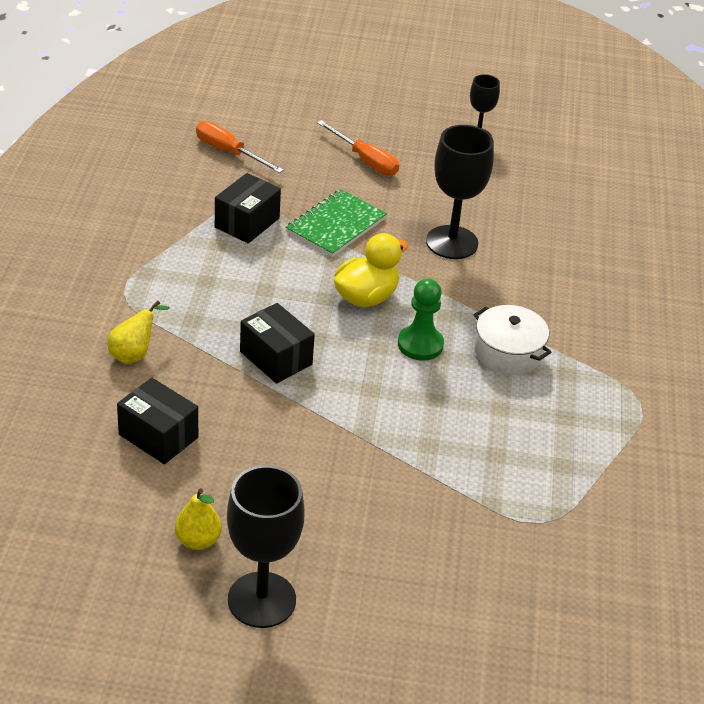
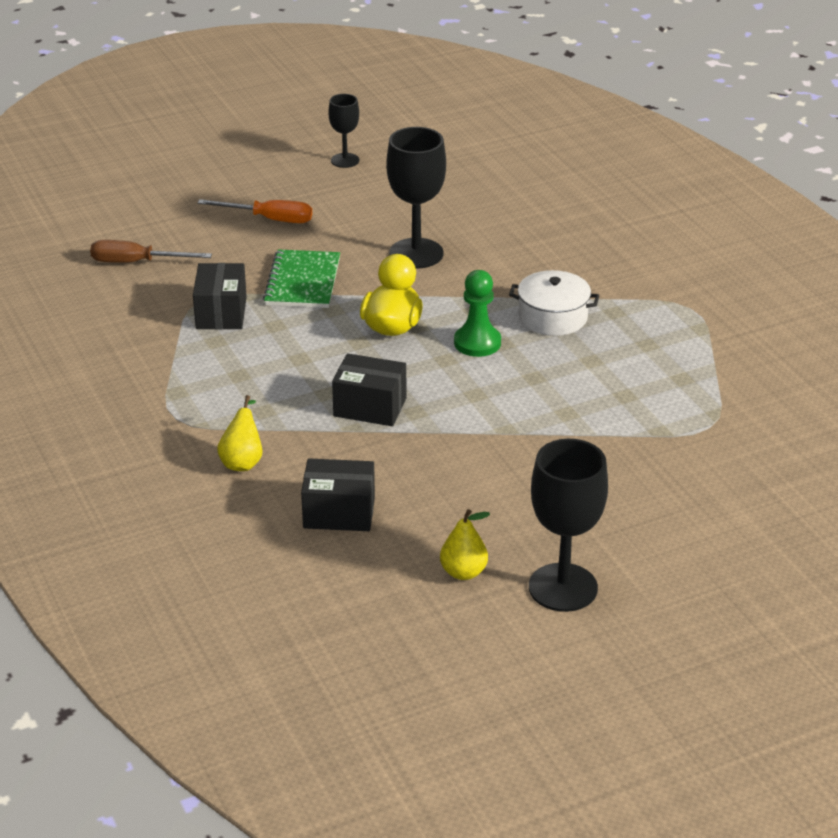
camera: 30 degrees left, 5 degrees down
orange screwdriver [196,121,284,173] -> brown screwdriver [90,240,212,263]

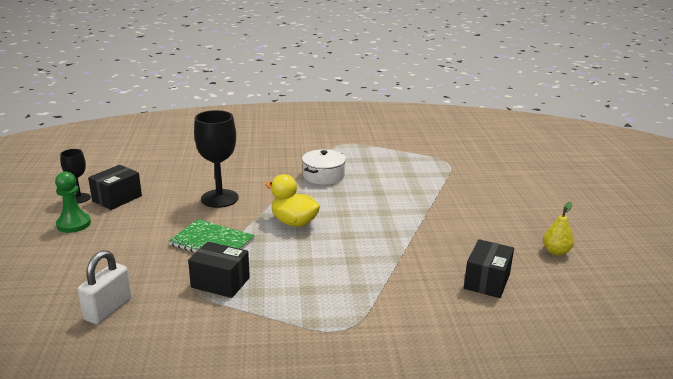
camera: 70 degrees left, 10 degrees down
brown screwdriver [90,240,212,263] -> white padlock [78,250,132,324]
orange screwdriver [198,199,312,223] -> none
yellow pear [217,395,263,471] -> none
black box [332,353,406,426] -> black box moved to [88,165,142,210]
green pawn [454,270,501,357] -> green pawn moved to [55,171,91,233]
black goblet [529,439,608,612] -> none

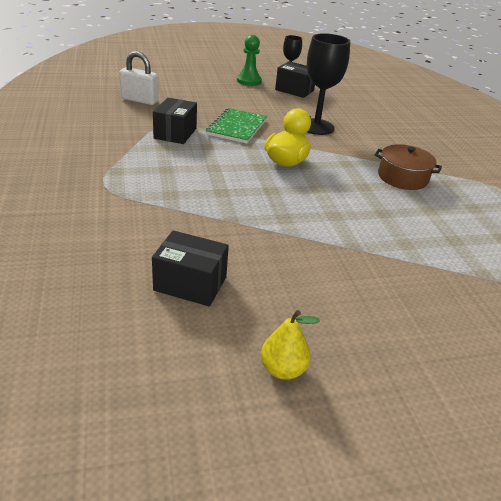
camera: 80 degrees right, 10 degrees up
white pot [302,149,346,185] -> brown pot [375,144,442,190]

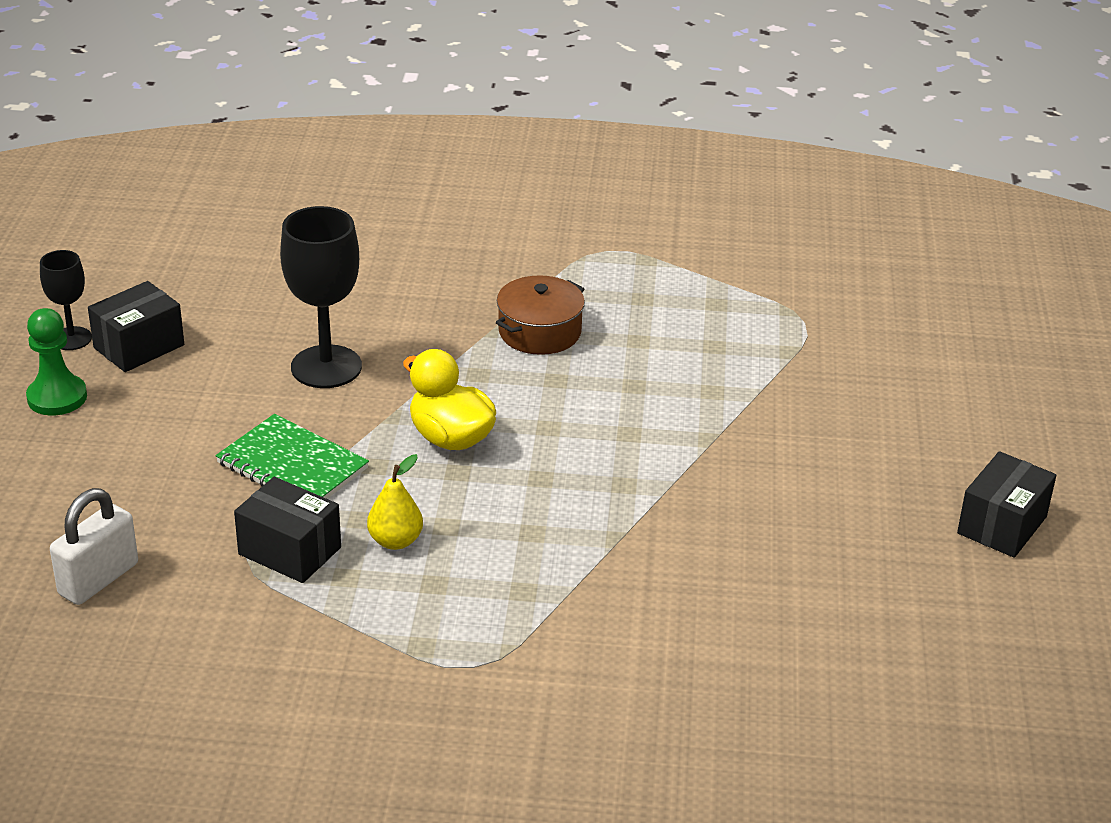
camera: 70 degrees left, 0 degrees up
black box [152,230,229,306] -> black box moved to [957,451,1056,558]
yellow pear [261,310,320,380] -> yellow pear moved to [367,454,423,550]

